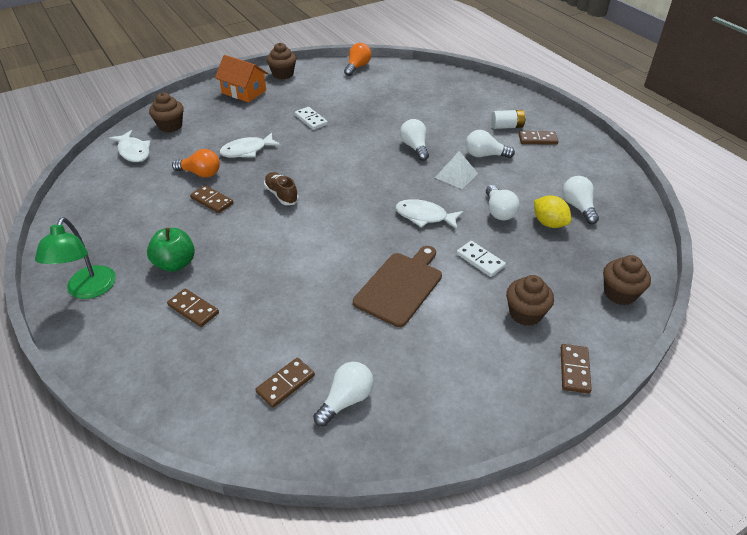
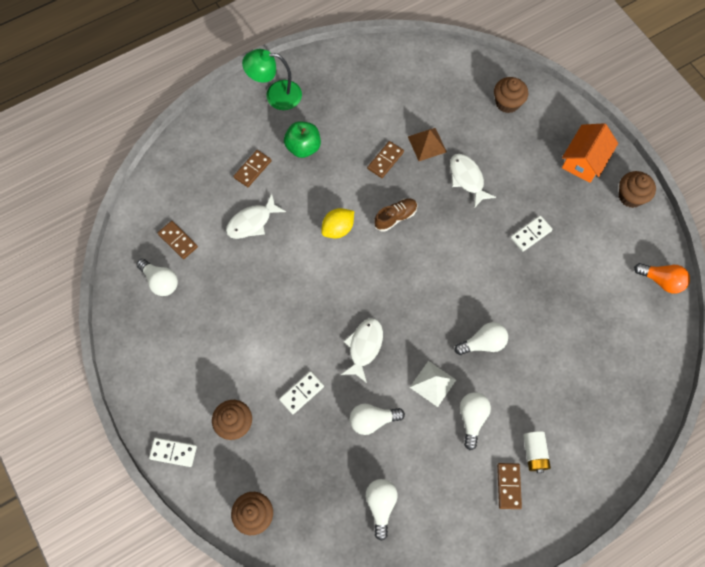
camera: 90 degrees right, 25 degrees up
white fish [109,130,151,162] -> white fish moved to [226,194,286,239]
orange light bulb [172,149,220,178] -> brown pyramid [408,128,447,161]
brown cutting board [353,246,442,327] -> none
yellow lemon [534,195,571,228] -> yellow lemon moved to [321,208,354,238]
brown domino [561,344,592,394] -> white domino [149,438,197,467]
white light bulb [562,176,599,224] -> white light bulb turned 75 degrees counterclockwise [366,479,398,541]

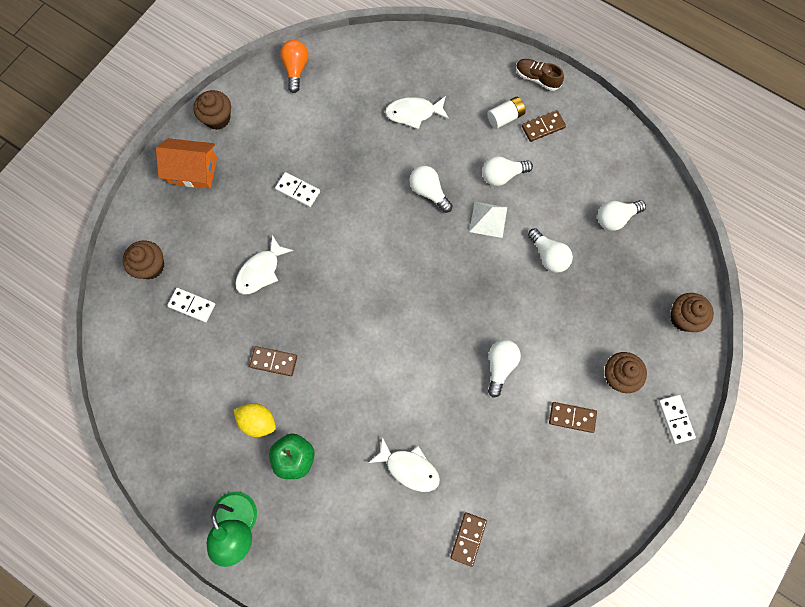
camera: 115 degrees left, 5 degrees up
white light bulb [137,259,178,296] -> white light bulb moved to [488,340,521,398]
brown domino [233,150,271,187] -> brown domino moved to [549,402,597,433]
white domino [279,371,324,414] -> white domino moved to [167,288,215,323]
yellow lemon [321,208,354,238] -> yellow lemon moved to [234,403,276,437]
white fish [341,318,383,383] -> white fish moved to [385,96,449,129]
brown shoe [374,198,418,232] -> brown shoe moved to [516,59,564,91]
brown pyramid [408,128,447,161] -> none

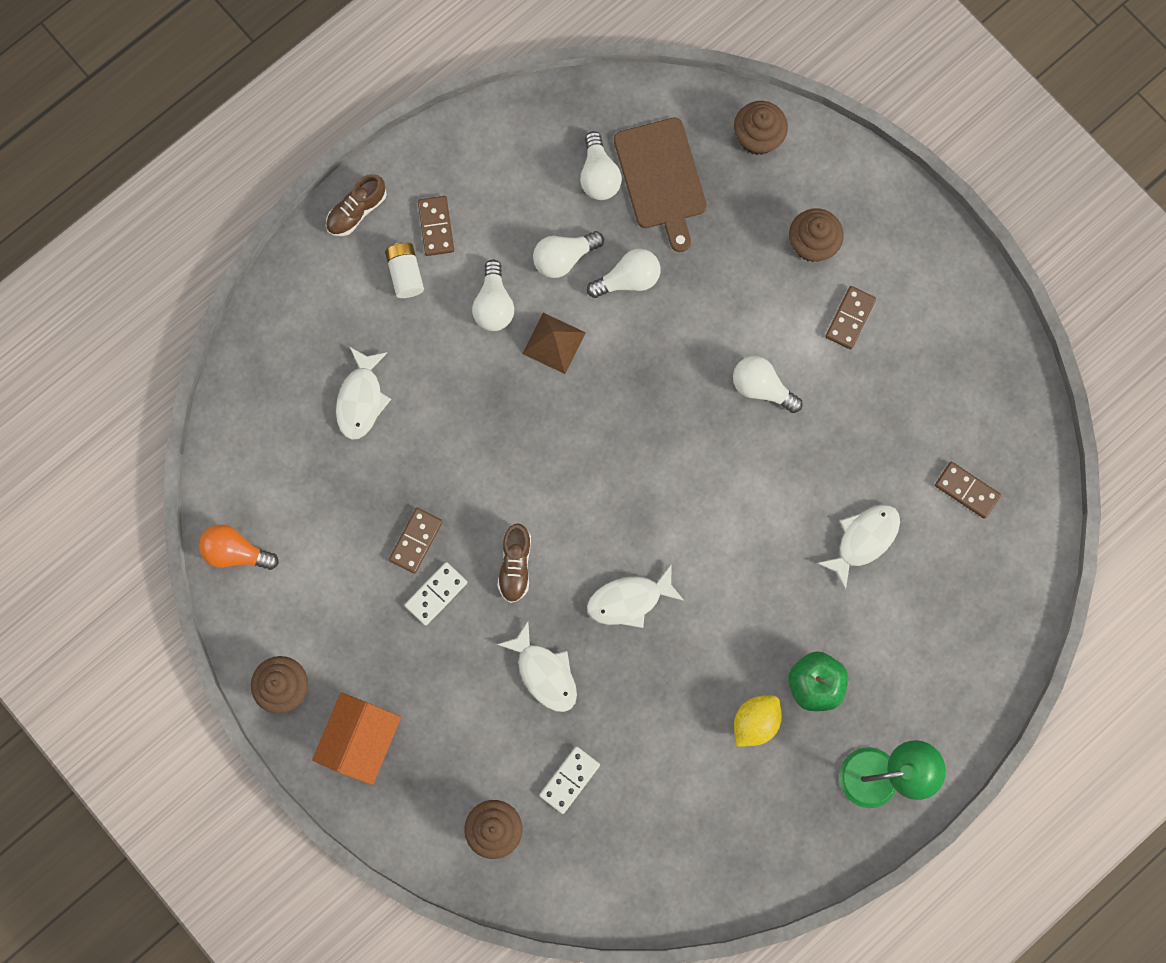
camera: 75 degrees left, 5 degrees up
brown domino [249,346,297,376] -> brown domino moved to [389,508,443,574]
white light bulb [409,166,453,213] -> white light bulb moved to [533,231,604,278]
white pyramid [469,202,507,238] -> brown pyramid [522,313,586,374]
white domino [658,395,696,444] -> none
none -> brown shoe [497,524,531,603]
none -> white fish [587,564,684,628]
none -> brown cutting board [614,117,707,252]

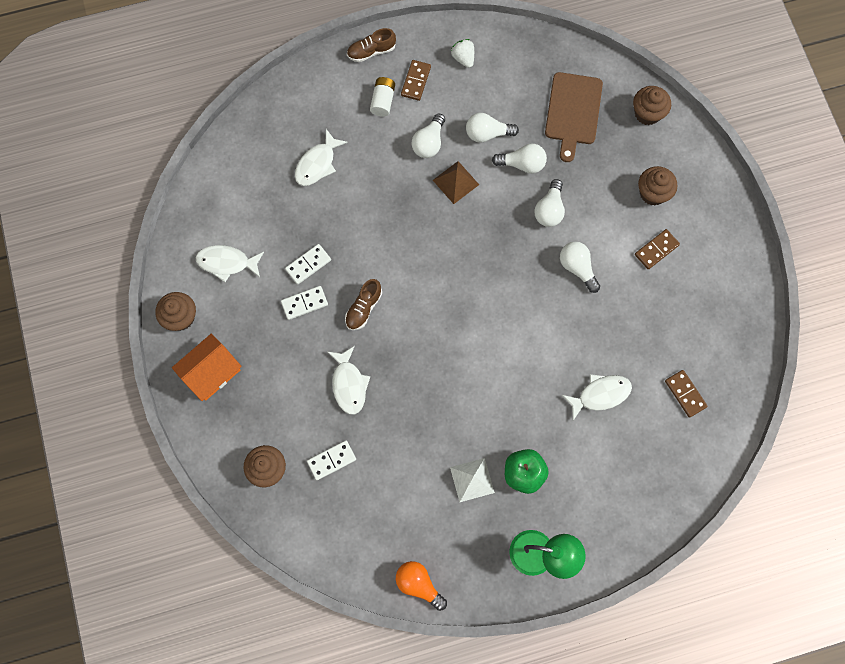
camera: 25 degrees right, 5 degrees down
orange light bulb [199,525,279,570] -> orange light bulb moved to [396,561,447,611]
brown domino [389,508,443,574] -> white domino [285,244,331,284]
white light bulb [580,131,622,200] -> white light bulb moved to [534,179,565,227]
white fish [587,564,684,628] -> white fish moved to [196,245,264,282]
yellow lemon [734,695,782,747] -> white pyramid [450,458,495,502]
none -> white strawberry [451,39,474,68]

